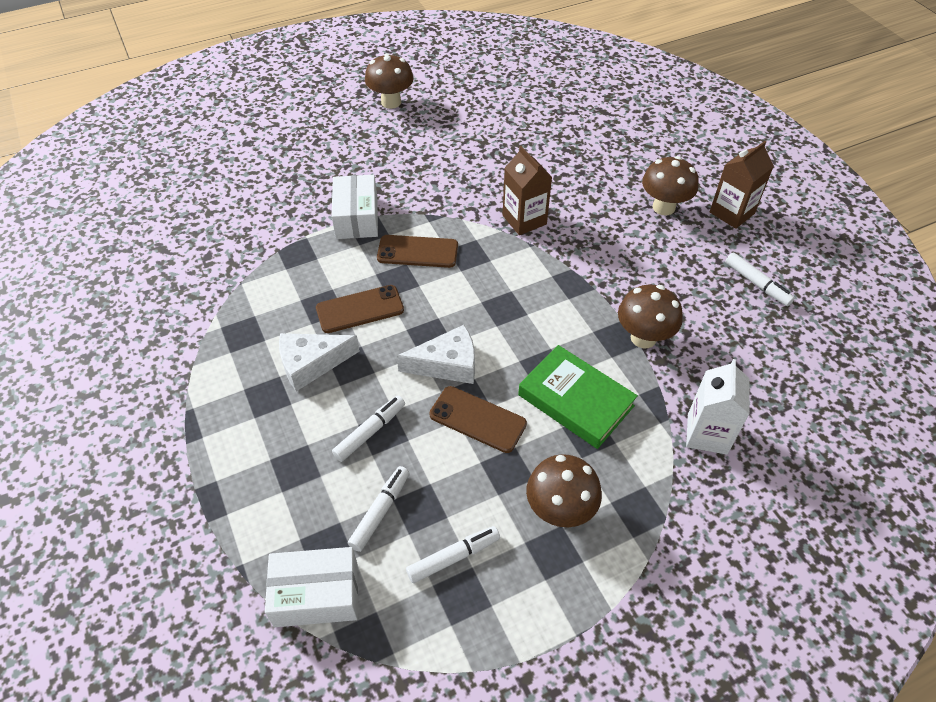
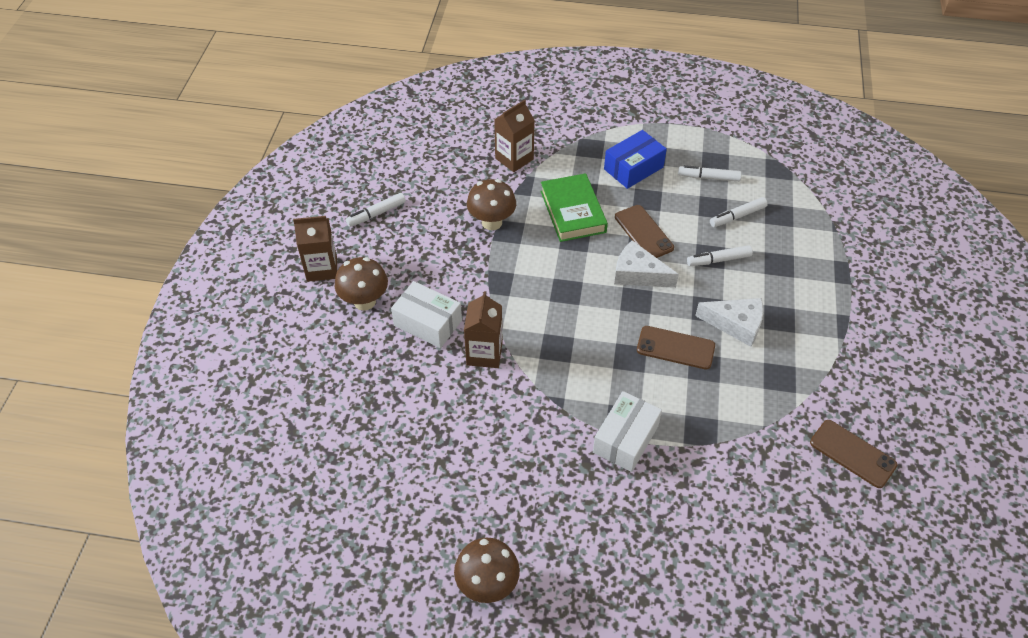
camera: 145 degrees left, 0 degrees up
white box [265,547,358,627] -> white box moved to [391,281,462,348]
brown phone [377,235,458,268] -> brown phone moved to [810,420,898,488]
brown mushroom [526,454,602,527] -> blue box [604,130,667,189]
white carton [686,359,750,455] -> brown carton [494,100,535,172]
white marker [725,253,795,306] -> white marker turned 120 degrees counterclockwise [346,193,406,227]

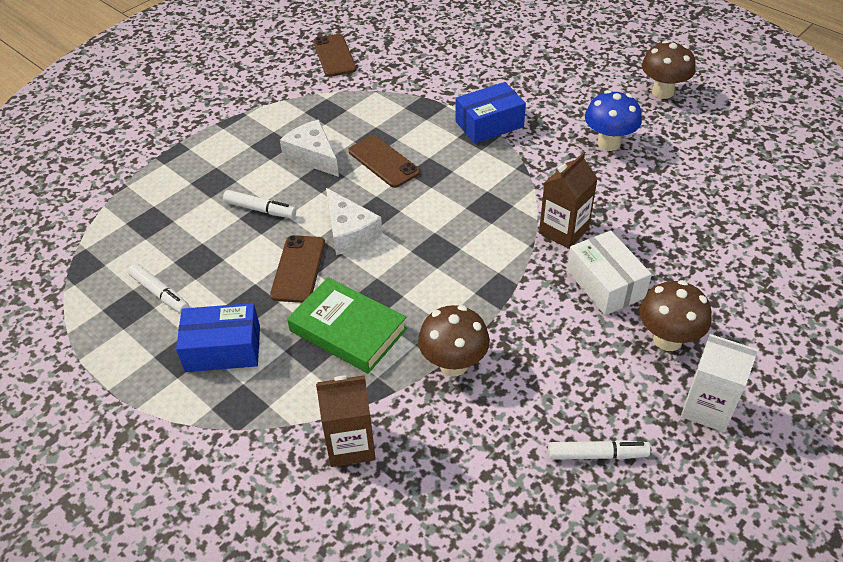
camera: 145 degrees left, 5 degrees down
brown carton [293,216,337,282] -> white carton [681,334,758,432]
green book [540,173,608,242] -> green book turned 75 degrees counterclockwise [287,277,407,374]
white box [593,391,662,472] -> blue box [455,82,526,144]
white marker [710,197,768,227] -> none
none -> blue mushroom [585,90,642,151]

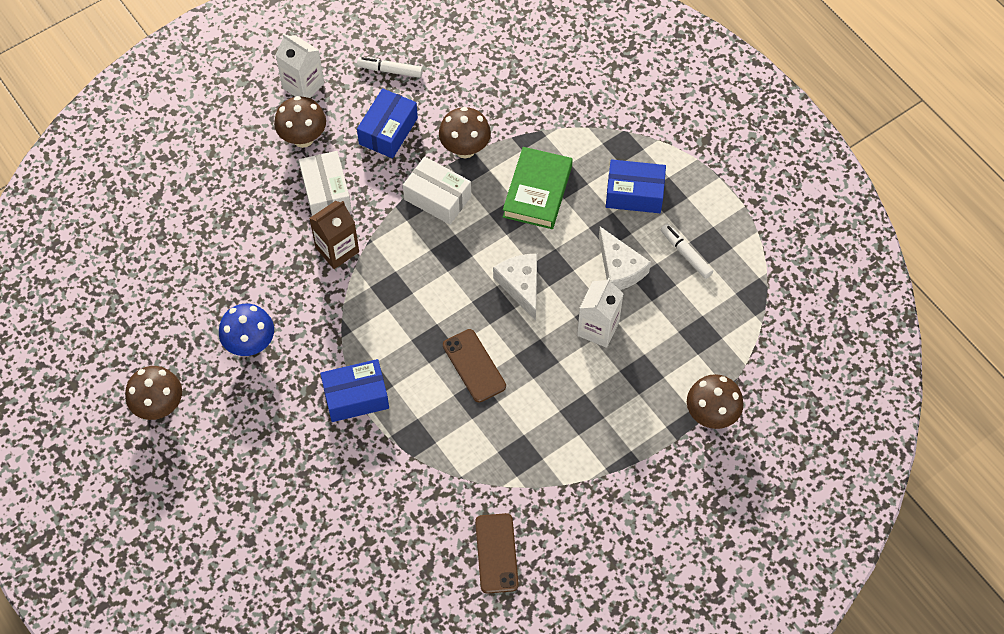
camera: 170 degrees left, 15 degrees up
white marker [223,190,296,218] -> white carton [577,277,624,348]
brown phone [270,235,325,303] -> none
white cheese [280,119,339,177] -> white cheese moved to [599,227,651,290]
green book [287,277,407,374] -> green book turned 60 degrees clockwise [503,147,573,229]
brown carton [316,375,376,467] -> none
none -> blue box [357,88,418,158]
none -> white box [403,156,471,225]
none -> brown mushroom [687,374,744,429]

